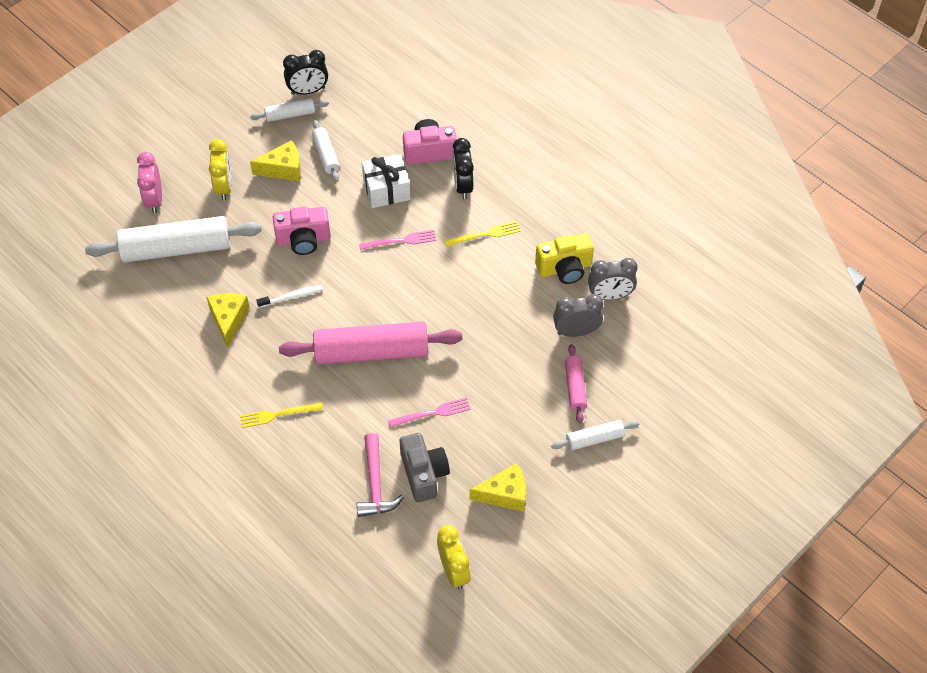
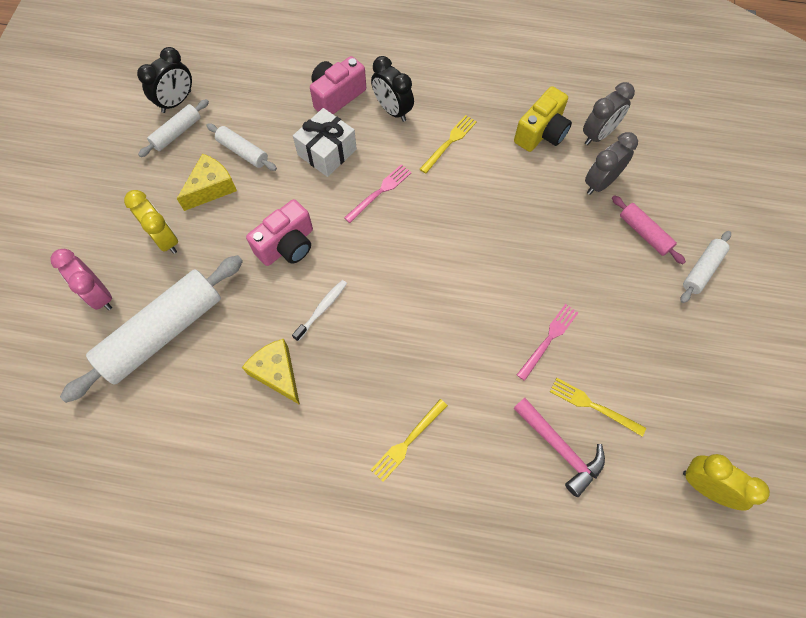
camera: 35 degrees left, 10 degrees up
pink rolling pin [279,322,463,365] -> none
grey camera [400,433,450,502] -> yellow fork [550,378,646,437]
yellow cheese [469,463,526,512] -> none

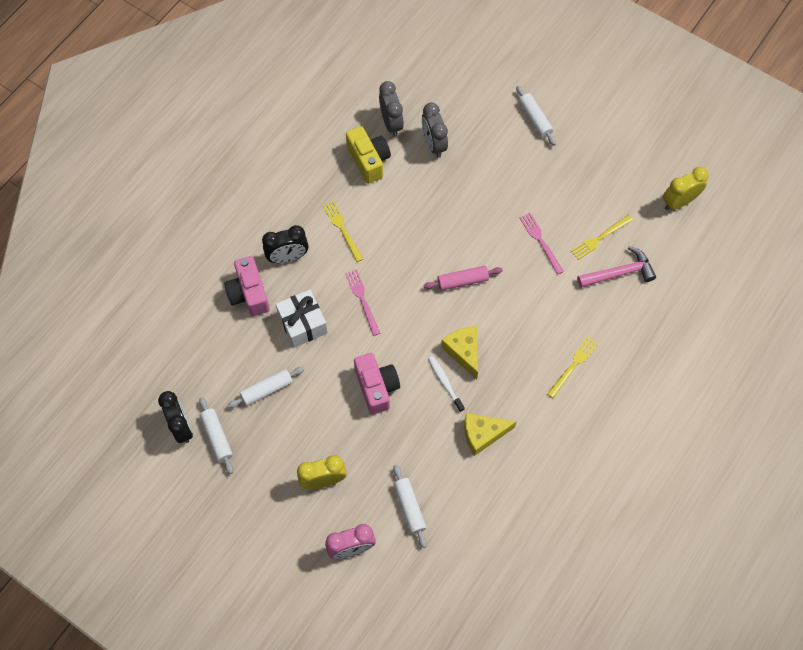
camera: 65 degrees left, 0 degrees up
white rolling pin [60,255,243,403] -> white rolling pin [393,465,427,548], size x0.49
yellow cheese [177,154,237,211] -> yellow cheese moved to [441,326,478,380]
yellow fork [371,399,448,482] -> yellow fork turned 120 degrees counterclockwise [547,337,598,399]
pink rolling pin [612,195,686,264] -> pink rolling pin moved to [424,266,503,291]

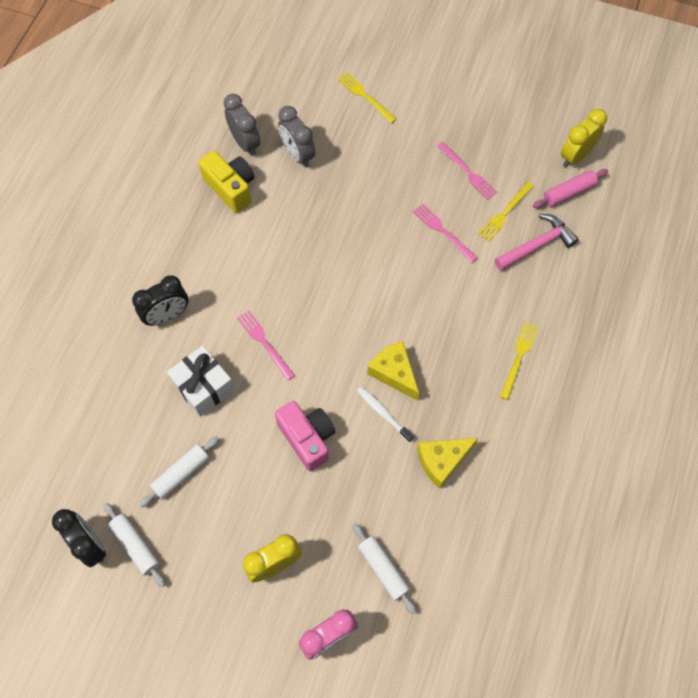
camera: 15 degrees left, 0 degrees up
pink camera [224,256,270,316] -> none
yellow fork [323,201,363,262] -> yellow fork moved to [338,72,397,124]
pink rolling pin [424,266,503,291] -> pink rolling pin moved to [533,169,608,208]
white rolling pin [516,86,556,146] -> none
none -> pink fork [437,142,498,200]

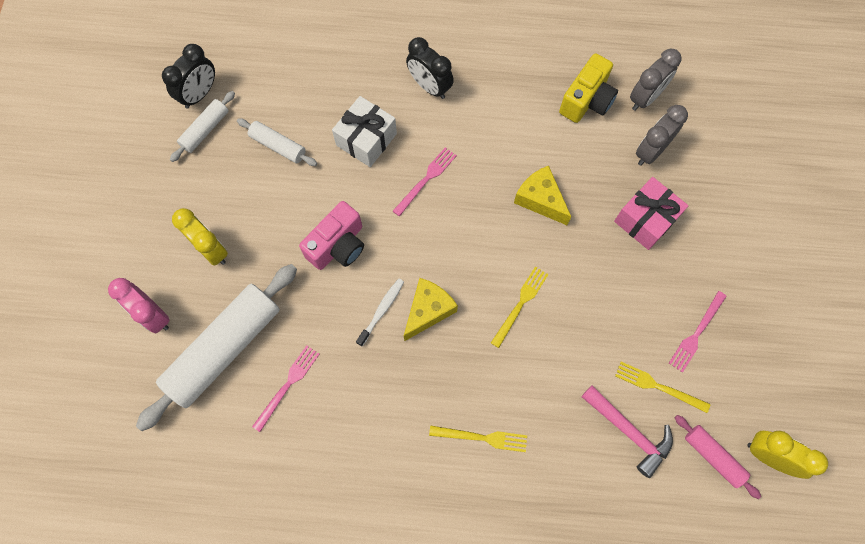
camera: 75 degrees right, 5 degrees up
yellow fork [338,72,397,124] -> yellow fork moved to [491,267,549,348]
white rolling pin [352,523,416,614] -> white rolling pin [136,264,297,431], size x2.05
pink fork [413,204,478,263] -> pink fork moved to [252,345,320,432]
yellow cheese [417,438,478,489] -> yellow cheese moved to [514,166,571,225]
none -> pink gift [614,177,689,250]

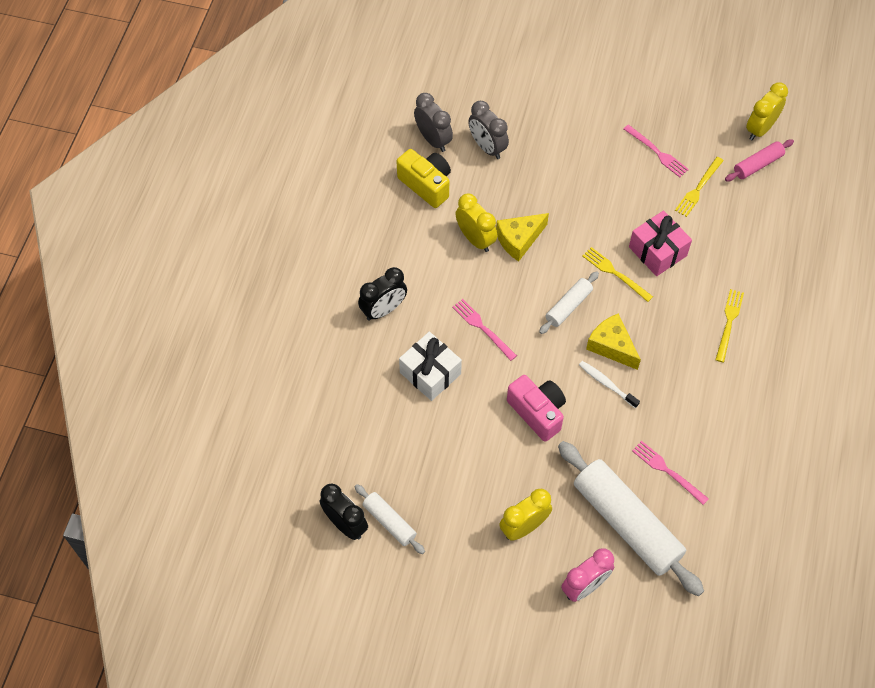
camera: 80 degrees left, 10 degrees down
white rolling pin [237,118,317,166] -> white rolling pin moved to [539,271,599,334]
pink hammer [581,385,673,478] -> none
pink gift [614,177,689,250] -> pink gift moved to [629,210,692,276]
none -> yellow clock [455,193,497,252]

